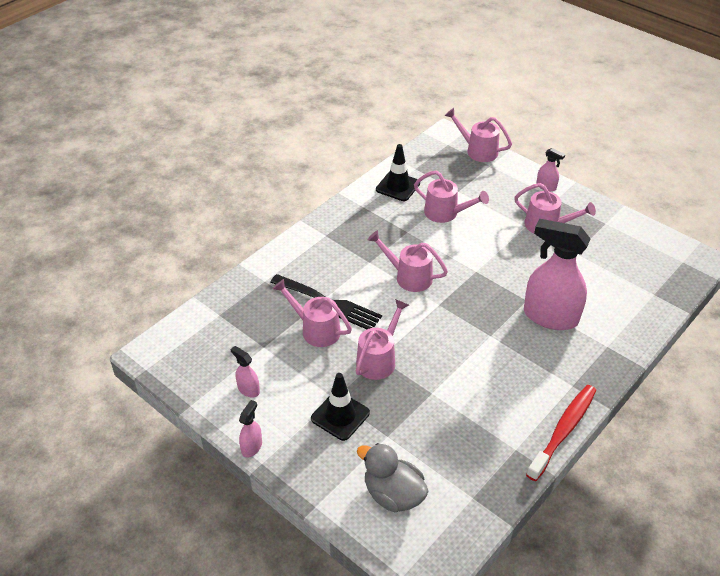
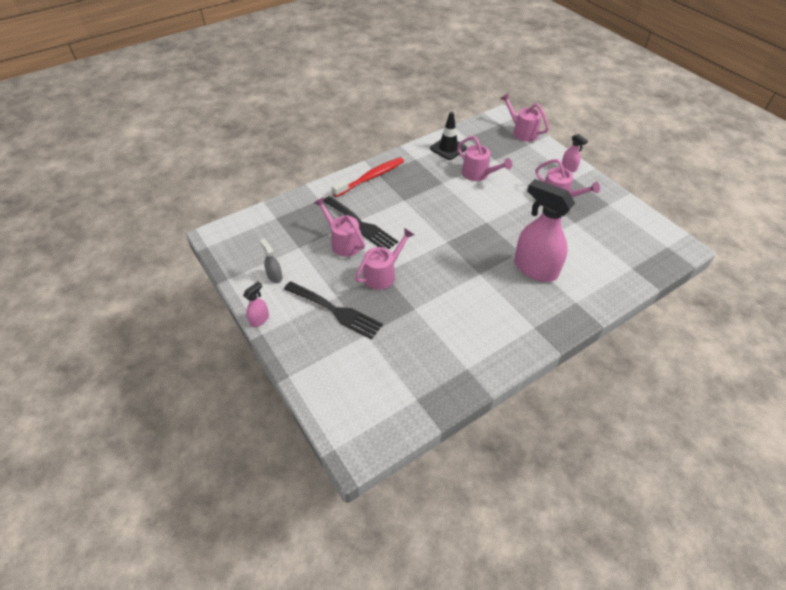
camera: 15 degrees right, 5 degrees up
pink spray bottle [230,346,260,398] -> grey spray bottle [259,239,283,283]
black traffic cone [311,373,370,441] -> black fork [284,281,383,340]
grey duck [357,443,429,512] -> none
pink watering can [368,230,448,292] -> none
red toothbrush [526,385,596,481] -> red toothbrush moved to [332,157,404,197]

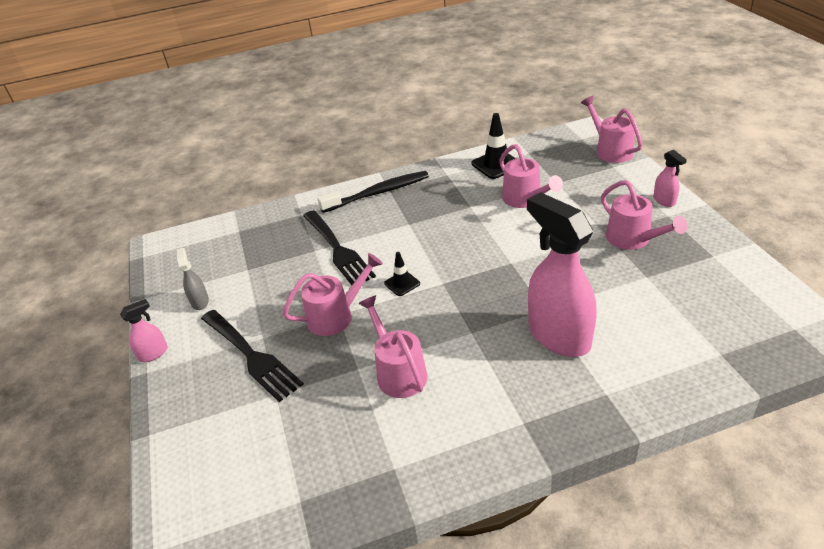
camera: 20 degrees right, 10 degrees down
pink watering can [314,197,365,257] -> pink watering can moved to [358,295,428,398]
red toothbrush [332,157,404,197] -> black toothbrush [318,171,429,213]
none -> black traffic cone [384,252,420,296]

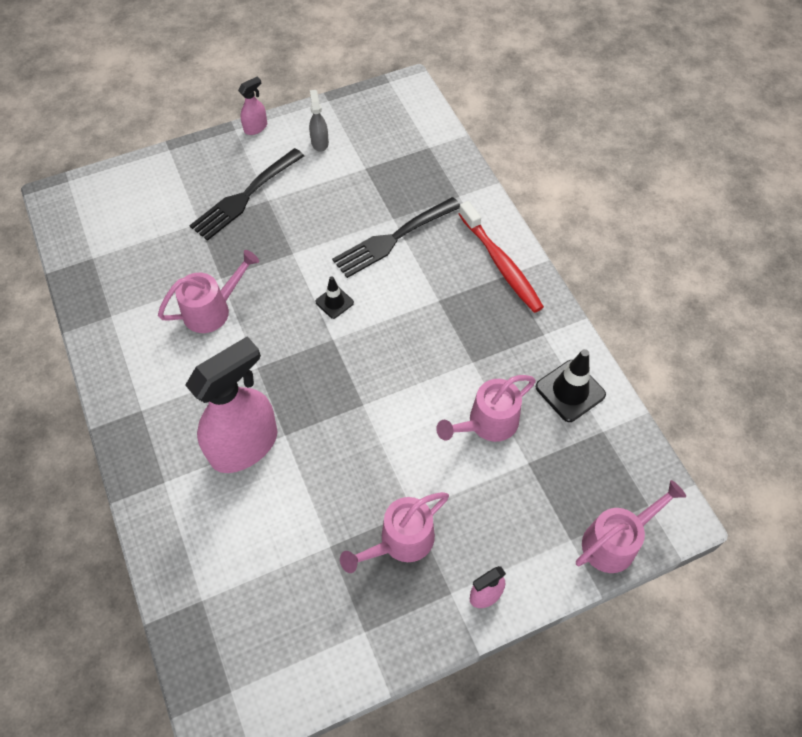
camera: 80 degrees right, 20 degrees up
pink spray bottle [120,299,168,362] -> pink spray bottle turned 90 degrees counterclockwise [238,77,267,135]
grey spray bottle [177,248,209,310] -> grey spray bottle turned 75 degrees counterclockwise [309,90,329,152]
pink watering can [283,253,383,336] -> none
black toothbrush [318,171,429,213] -> red toothbrush [459,201,544,313]

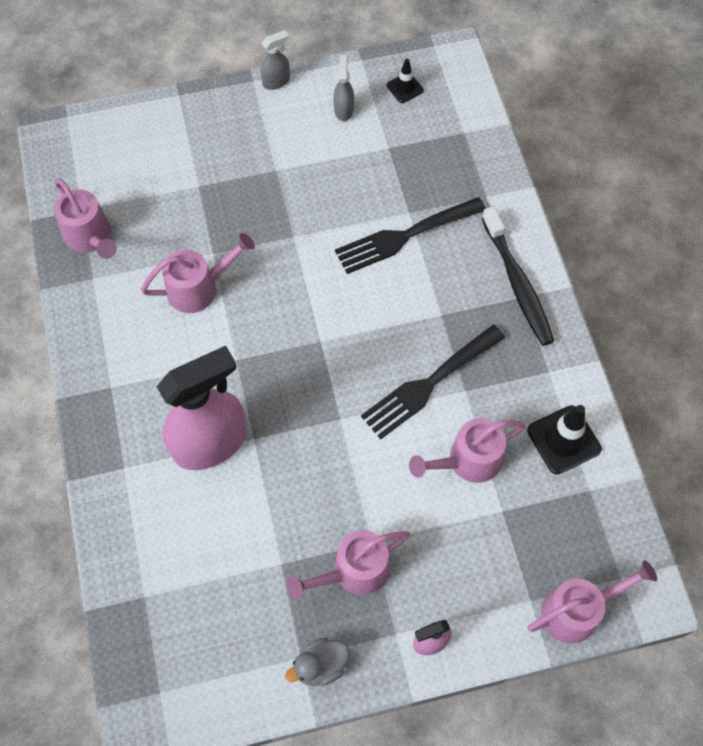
camera: 10 degrees right, 5 degrees up
black fork [189,148,304,241] -> black fork moved to [361,325,505,439]
pink spray bottle [238,77,267,135] -> grey spray bottle [261,30,290,90]
black traffic cone [315,276,354,319] -> black traffic cone moved to [387,59,424,103]
red toothbrush [459,201,544,313] -> black toothbrush [482,206,554,346]
none -> pink watering can [54,178,117,259]
none -> grey duck [285,637,350,686]

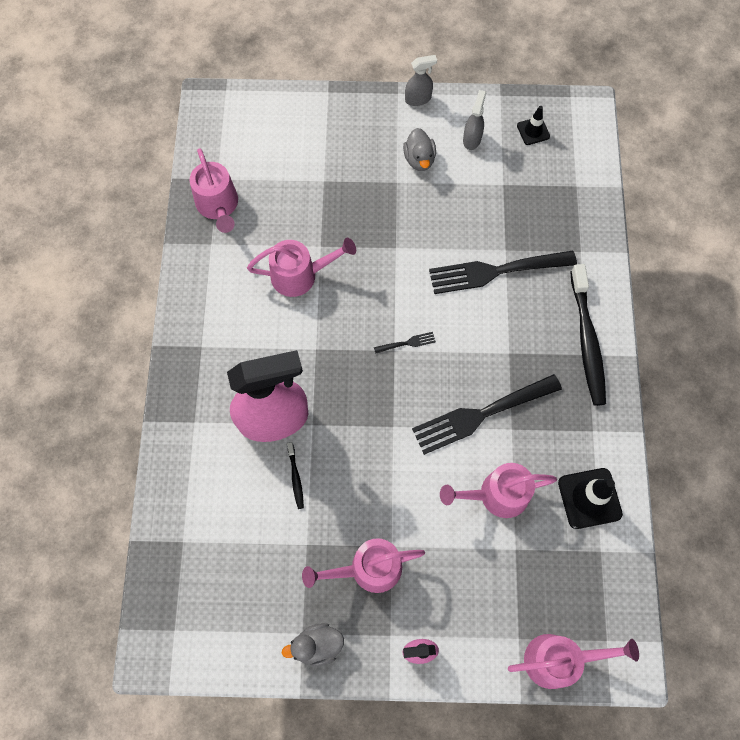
camera: 15 degrees right, 5 degrees up
none -> black toothbrush [287,442,304,509]
none -> black fork [374,332,436,354]
none -> grey duck [403,128,436,171]

